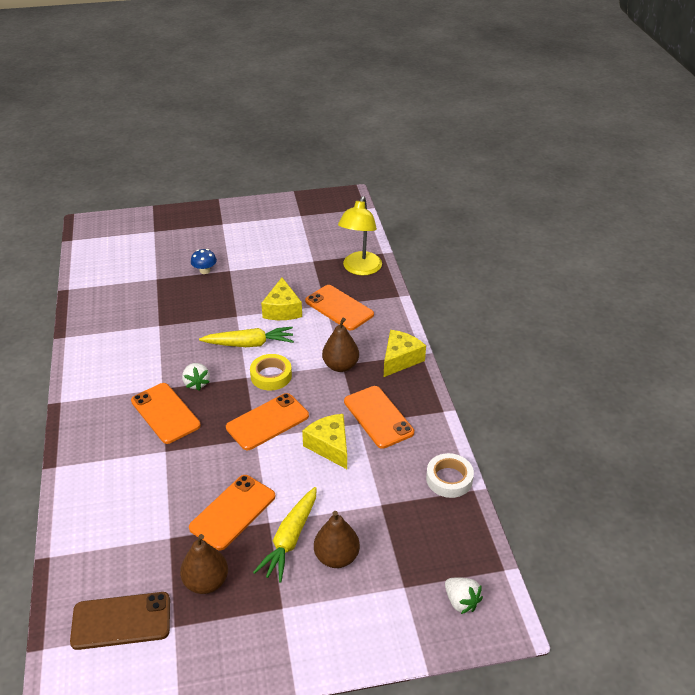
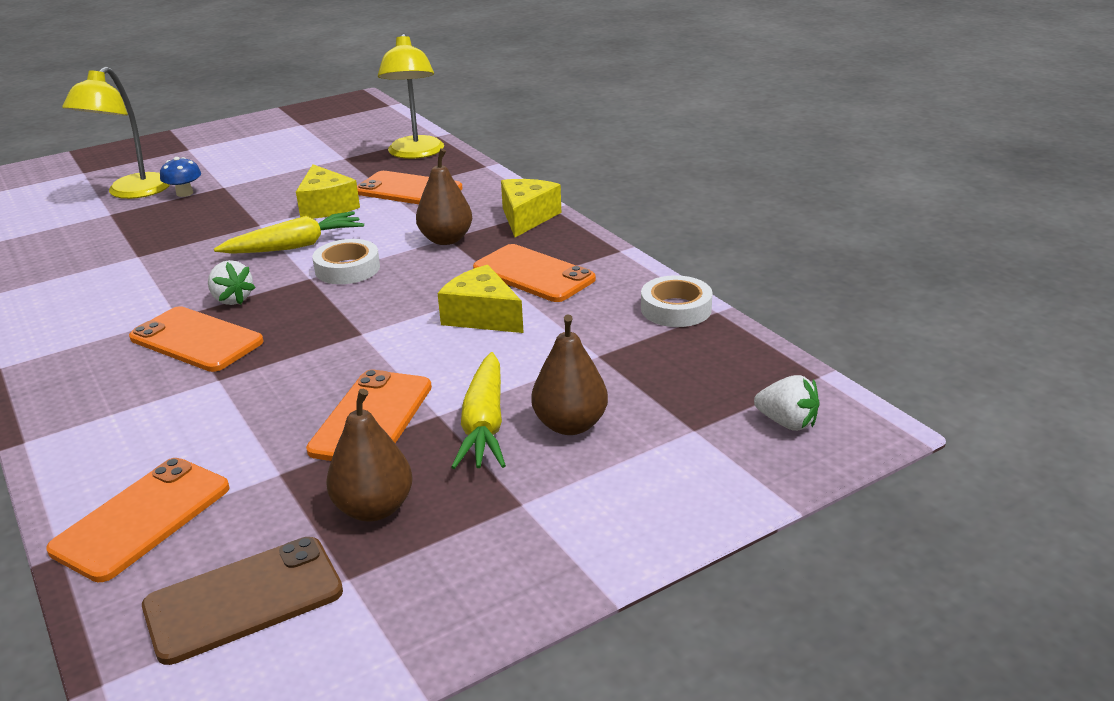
camera: 20 degrees left, 10 degrees down
orange phone [226,393,309,450] -> orange phone moved to [46,458,230,582]
yellow tape [250,354,292,390] -> white tape [312,239,380,284]
none -> yellow lamp [62,67,170,199]

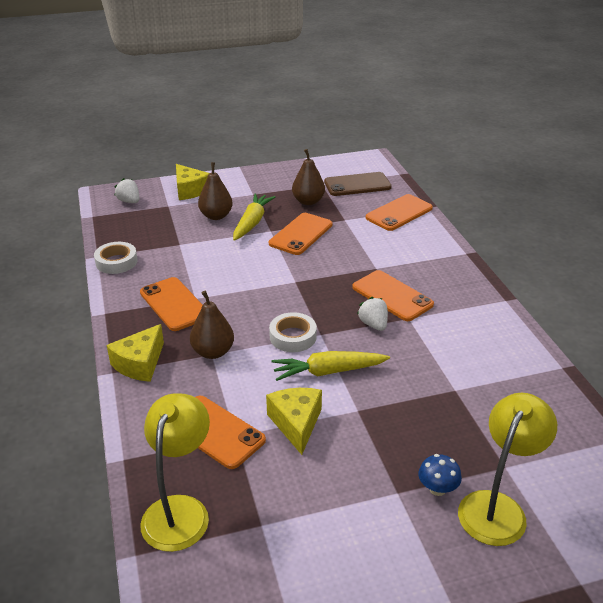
camera: 165 degrees left, 5 degrees up
yellow cheese [438,265,524,333] -> yellow cheese moved to [176,164,210,200]

